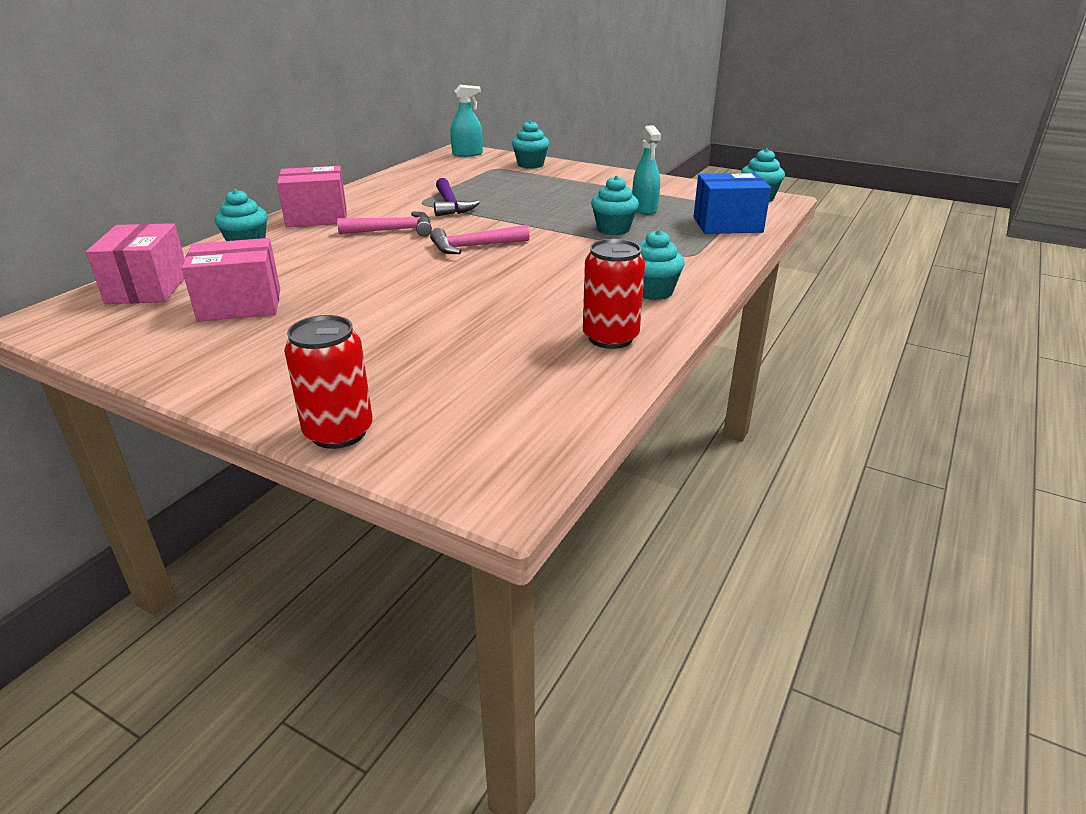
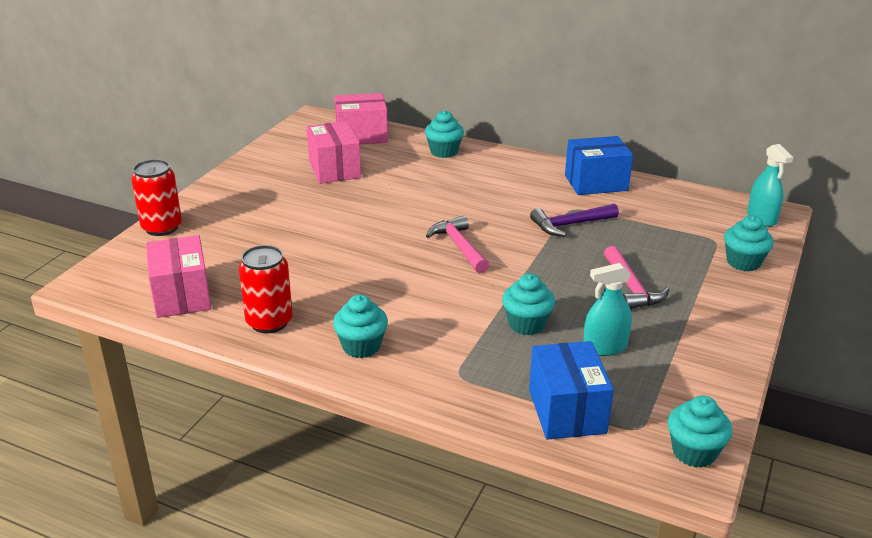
camera: 85 degrees right, 0 degrees up
pink box [277,166,347,227] -> pink box moved to [146,235,211,318]
pink hammer [337,212,432,236] -> pink hammer moved to [604,246,669,309]
none -> blue box [565,136,633,195]

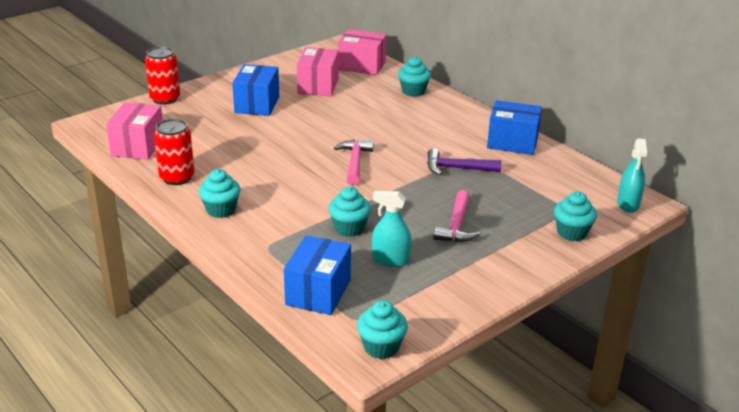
camera: 25 degrees right, 0 degrees up
none -> blue box [232,64,279,116]

